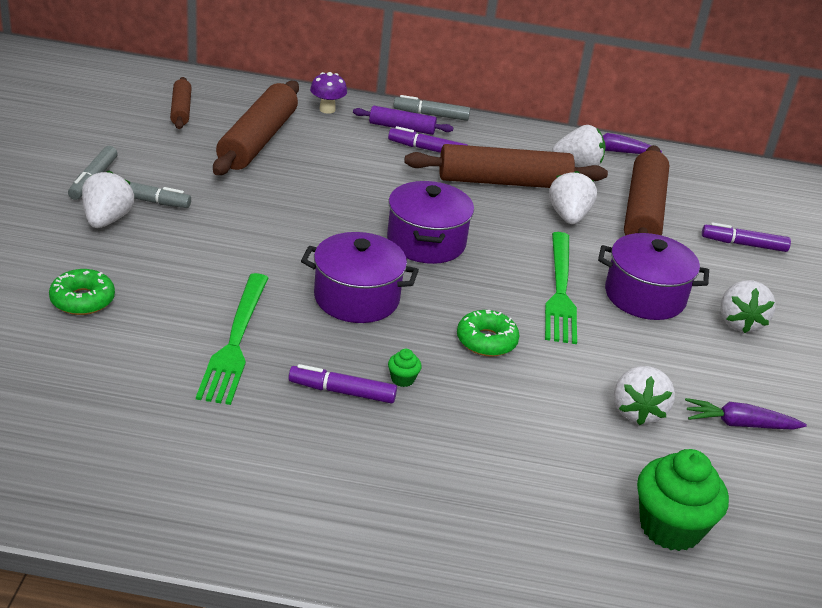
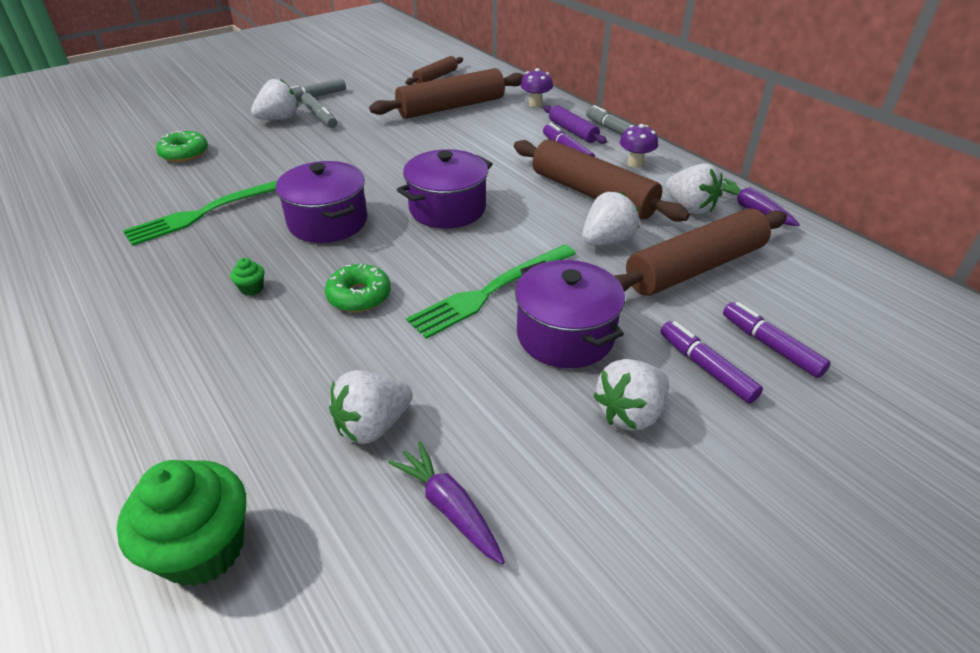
camera: 50 degrees right, 5 degrees up
purple marker [288,364,397,404] -> purple marker moved to [660,321,763,403]
none -> purple mushroom [620,124,658,168]

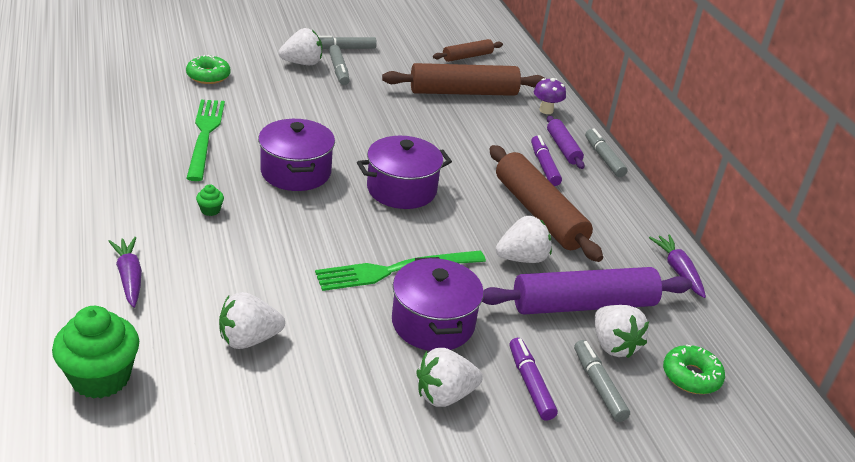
camera: 15 degrees right, 5 degrees down
green fork [123,180,278,246] -> green fork turned 105 degrees clockwise [186,100,225,181]
green donut [325,264,391,312] -> green donut moved to [663,344,725,394]
purple carrot [388,441,505,564] -> purple carrot moved to [108,237,142,307]
brown rolling pin [614,208,787,296] -> purple rolling pin [482,267,692,314]
purple mushroom [620,124,658,168] -> none
white strawberry [665,163,723,214] -> white strawberry moved to [594,305,649,358]
purple marker [723,302,831,378] -> grey marker [574,340,630,422]

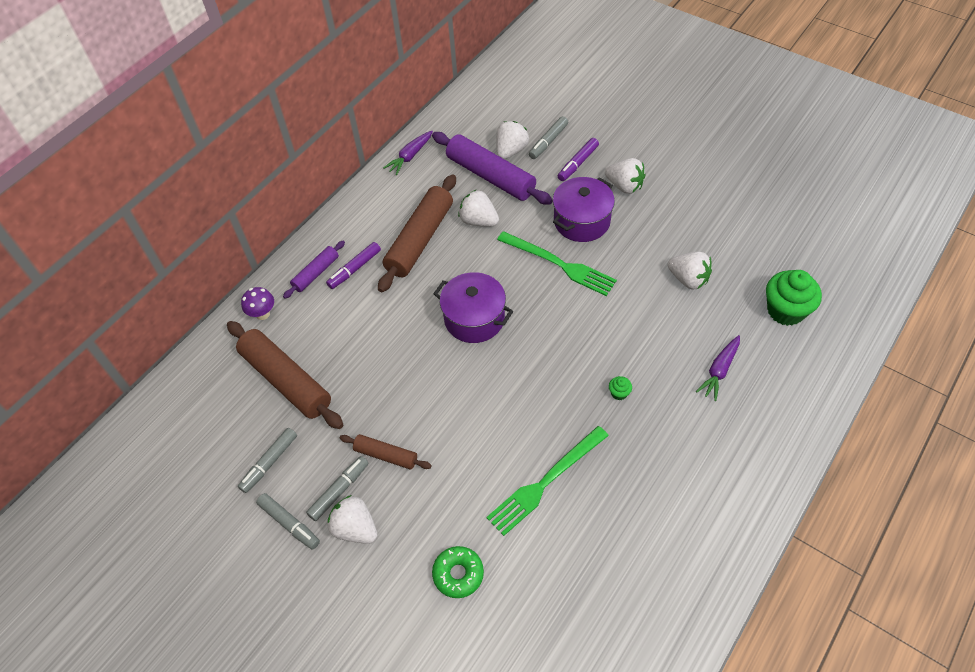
camera: 120 degrees left, 20 degrees up
purple pot [258,119,335,191] -> none
brown rolling pin [433,39,503,62] -> brown rolling pin moved to [340,434,432,470]
grey marker [585,128,627,177] -> grey marker moved to [238,428,297,493]
green donut [663,344,725,394] -> none

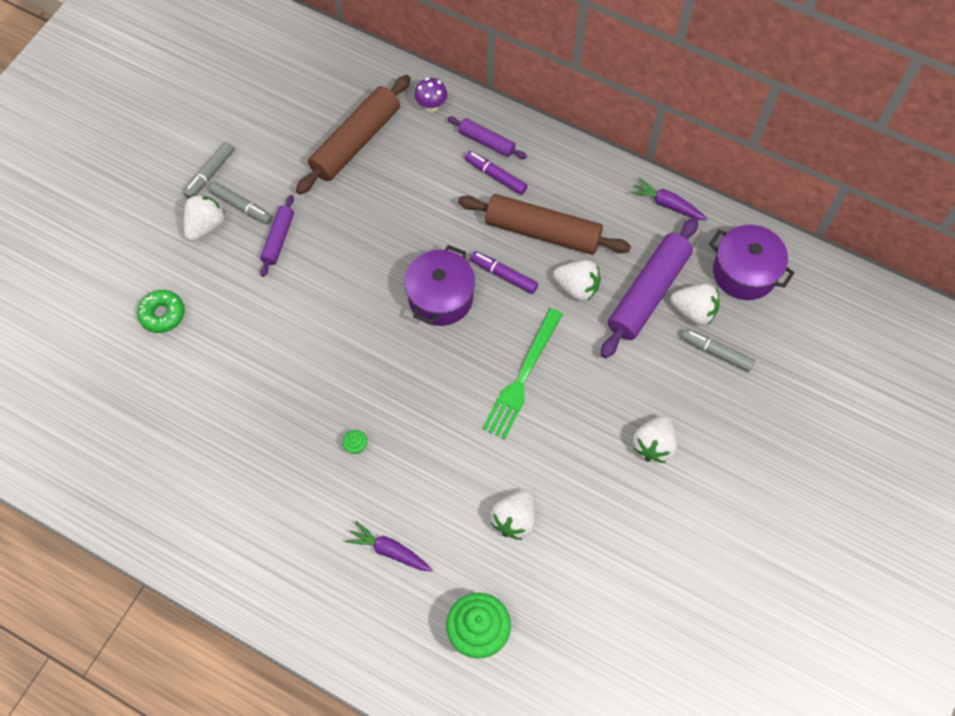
camera: 80 degrees right, 10 degrees up
grey marker [238,428,297,493] -> none
brown rolling pin [340,434,432,470] -> purple rolling pin [260,195,294,277]
white strawberry [458,190,499,226] -> white strawberry turned 90 degrees clockwise [553,260,601,301]
green fork [486,426,609,536] -> none
purple pot [553,177,615,242] -> purple pot moved to [709,225,795,300]
purple marker [558,138,599,181] -> purple marker moved to [470,251,538,294]

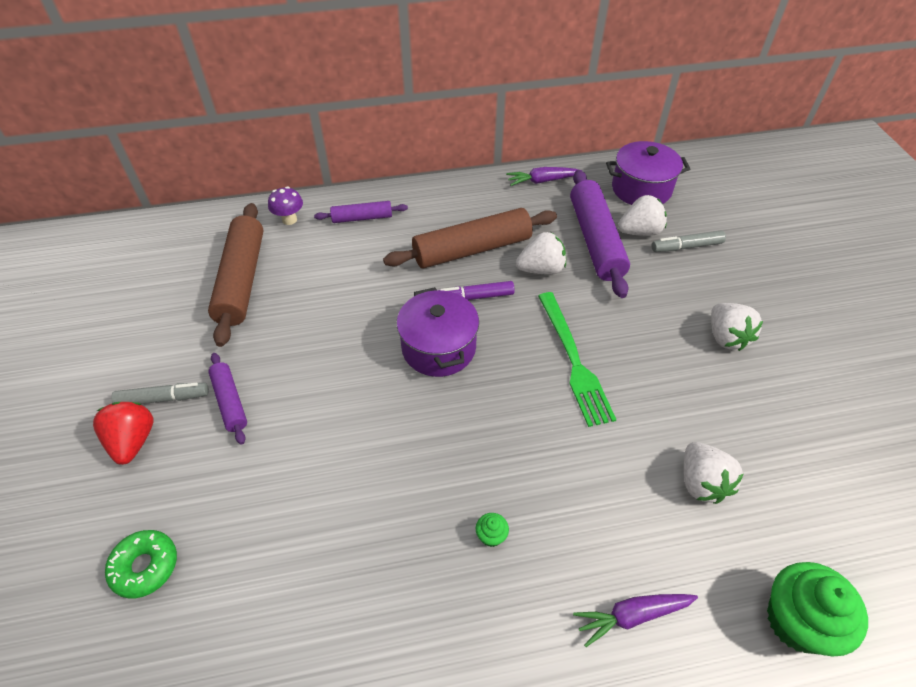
camera: 40 degrees left, 15 degrees down
grey marker [183,142,235,199] -> none
white strawberry [184,194,225,241] -> red strawberry [93,402,153,465]
purple marker [465,151,528,195] -> none

